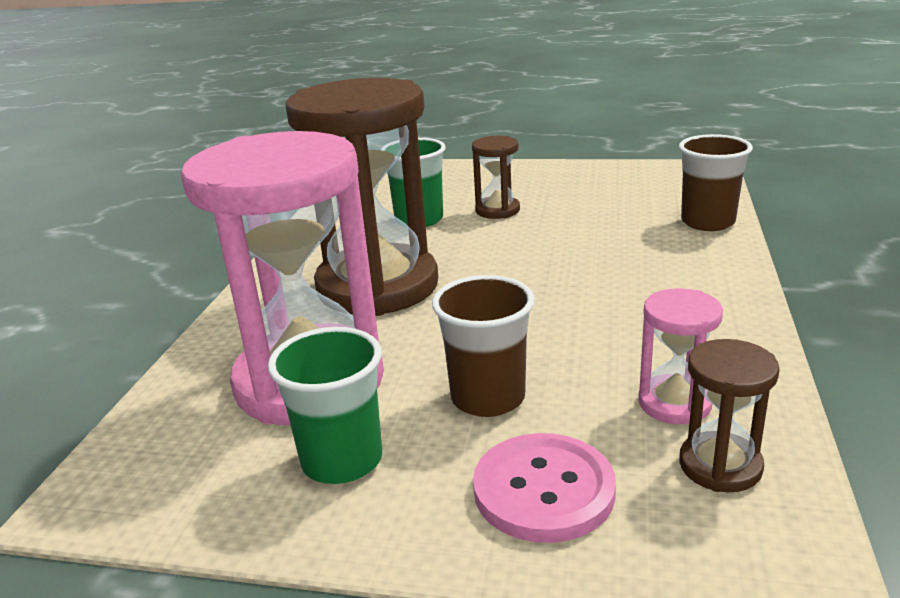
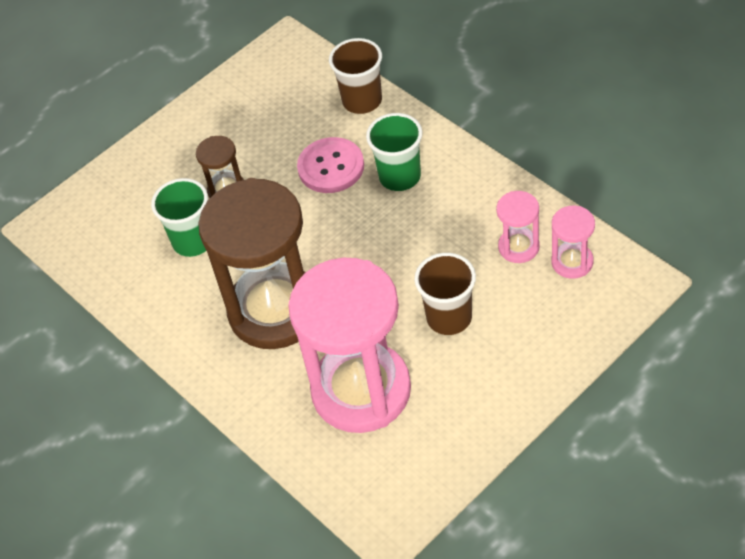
camera: 50 degrees left, 25 degrees up
green cup [268,327,382,484] -> green cup moved to [366,113,423,191]
pink button [473,433,616,543] -> pink button moved to [297,137,364,193]
brown hourglass [679,339,780,492] -> pink hourglass [552,206,595,279]

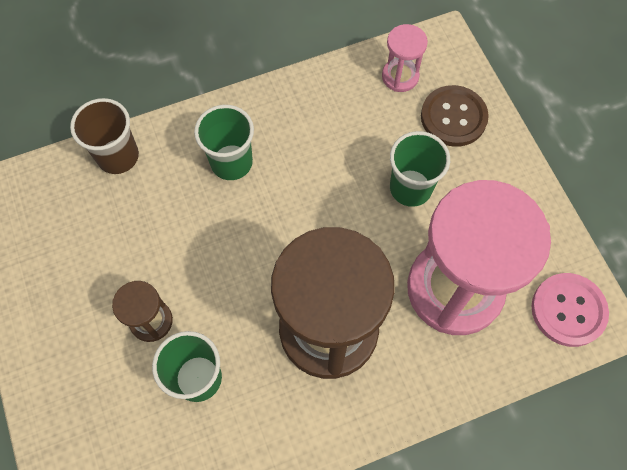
camera: 75 degrees left, 15 degrees up
pink button [297,137,364,193] -> pink button moved to [531,273,609,347]
brown cup [414,253,476,335] -> green cup [390,131,450,207]
pink hourglass [496,191,540,263] -> none
none -> brown button [421,85,489,147]

